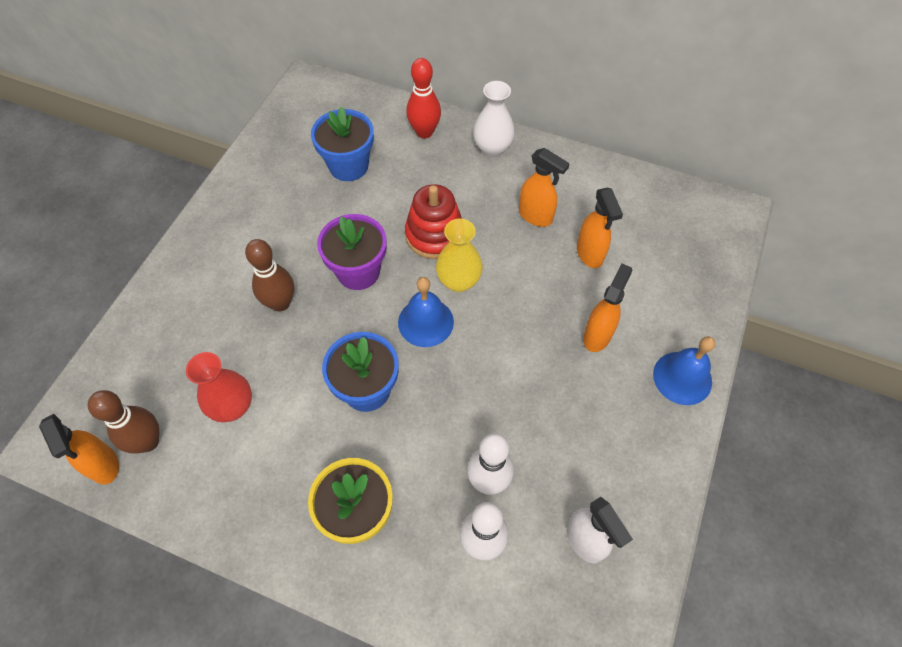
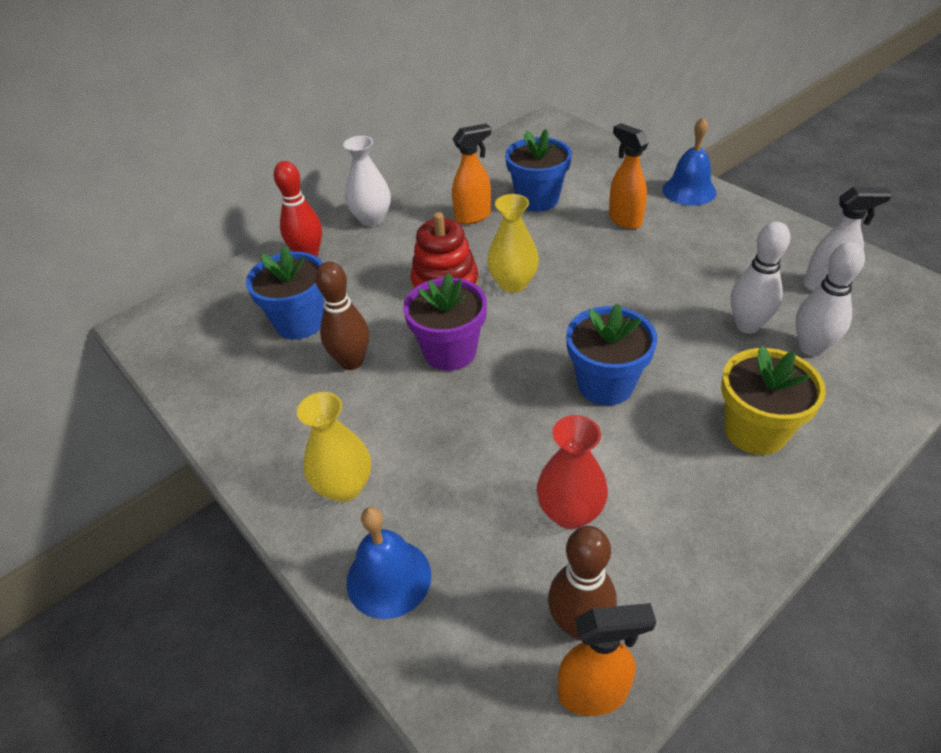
camera: 60 degrees left, 15 degrees down
brown bowling pin [245,239,294,312] -> brown bowling pin moved to [315,262,369,370]
blue bell [398,277,454,347] -> blue bell moved to [347,507,431,619]
orange spray bottle [577,188,623,268] -> blue flower pot [505,129,572,212]
none -> yellow vase [297,392,371,502]

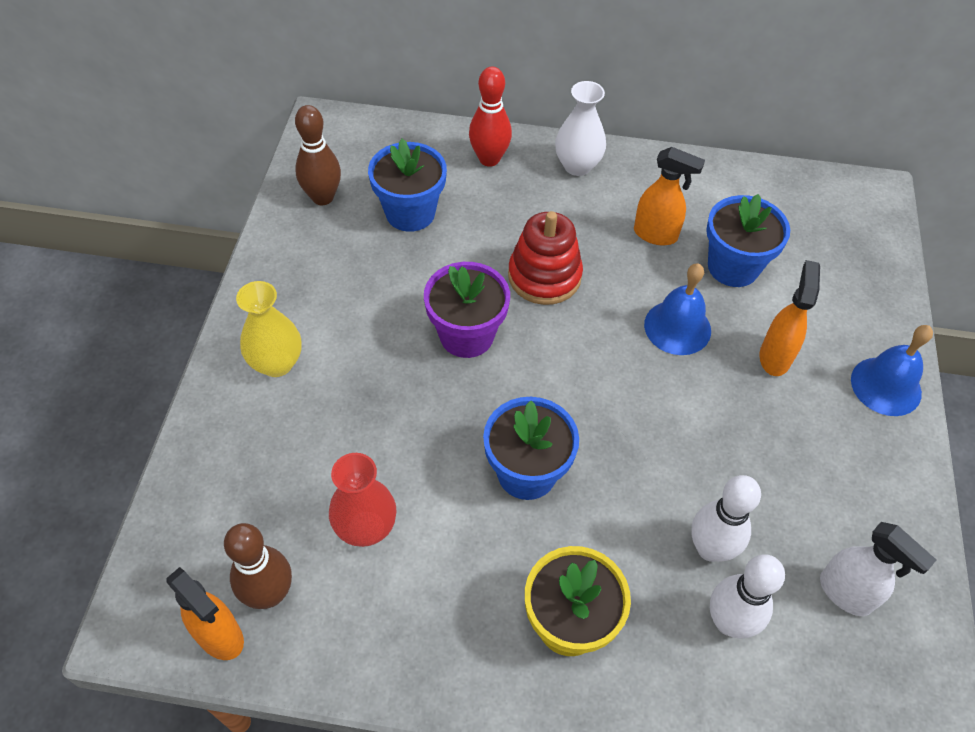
camera: 45 degrees right, 10 degrees up
brown bowling pin [315,262,369,370] -> brown bowling pin moved to [295,105,341,205]
blue bell [347,507,431,619] -> blue bell moved to [644,263,711,355]
yellow vase [487,194,539,293] -> none

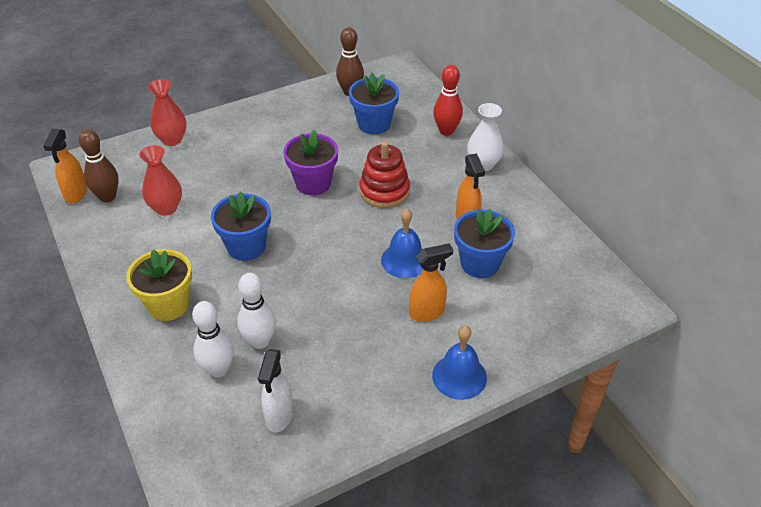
camera: 55 degrees right, 10 degrees down
yellow vase [236,281,302,377] -> none
none -> red vase [148,79,187,146]

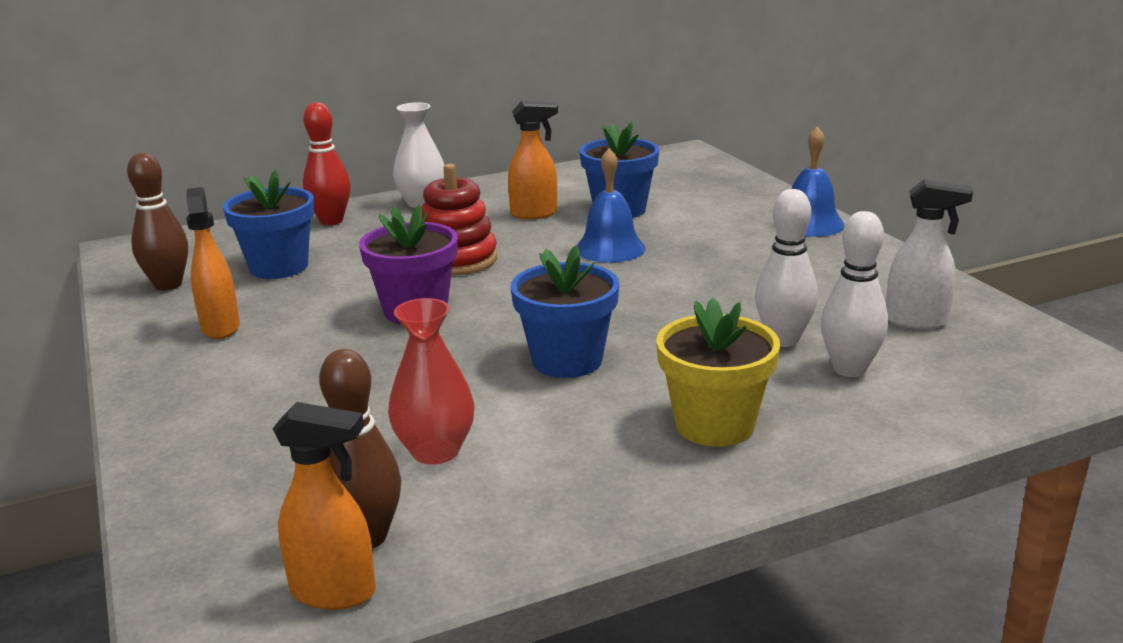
camera: 85 degrees left, 20 degrees down
red vase [148,79,187,146] -> none
orange spray bottle [409,243,453,322] -> orange spray bottle moved to [186,187,240,339]

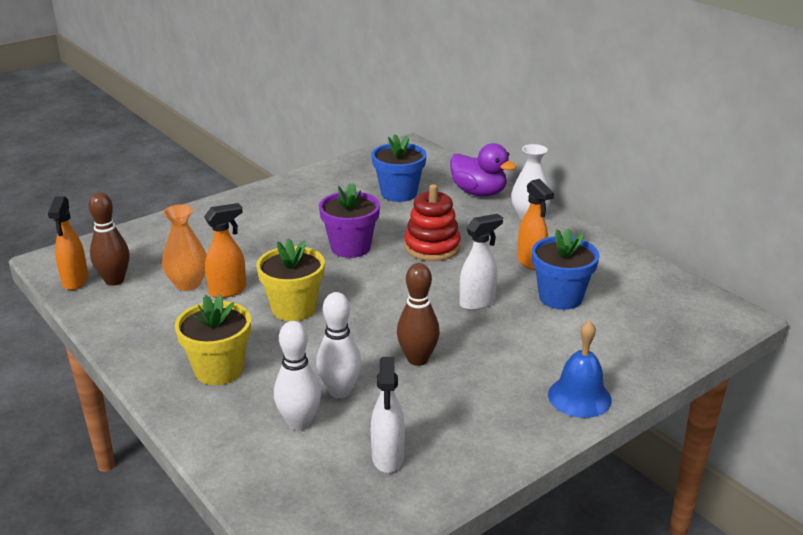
camera: 75 degrees right, 5 degrees up
brown bowling pin [127,153,188,291] -> brown bowling pin moved to [397,263,440,366]
orange spray bottle [186,187,240,339] -> orange spray bottle moved to [204,203,246,298]
red bowling pin [303,102,351,225] -> purple duck [450,143,517,196]
red vase [388,298,475,465] -> orange vase [162,204,207,291]
blue flower pot [510,245,619,378] -> yellow flower pot [256,238,325,321]
blue bell [577,148,645,263] -> white spray bottle [459,214,503,310]

